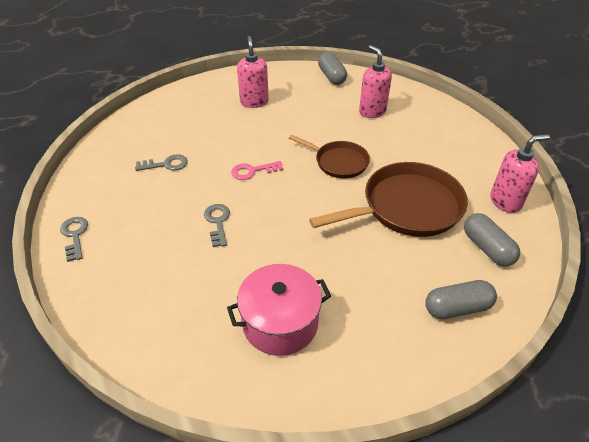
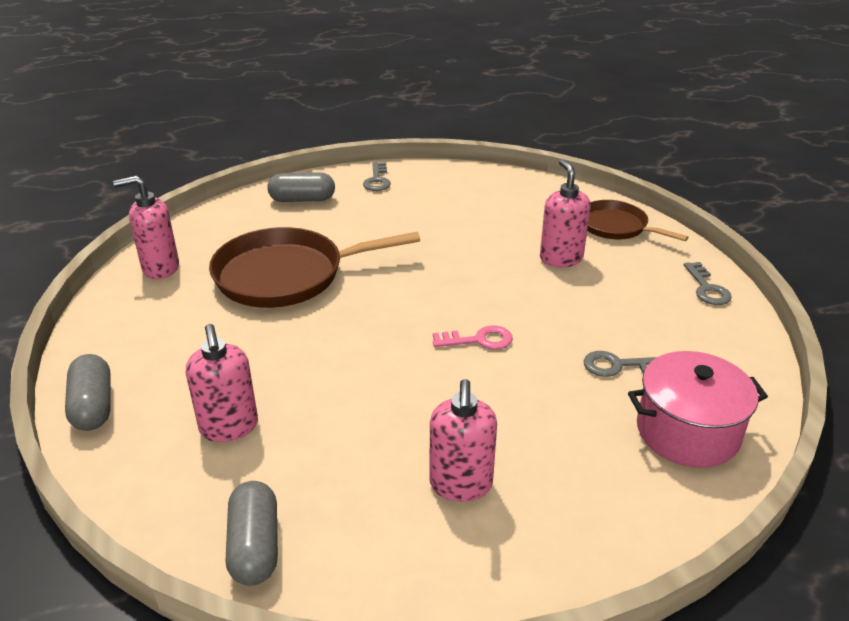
camera: 170 degrees left, 10 degrees down
grey key [204,204,230,247] -> grey key moved to [363,162,391,191]
pink pot [227,264,331,356] -> pink pot moved to [628,351,768,468]
brown pan [289,135,370,179] -> brown pan moved to [587,200,689,241]
grey capsule [464,213,520,266] -> grey capsule moved to [65,354,111,431]
none -> pink soap dispenser [540,159,591,267]

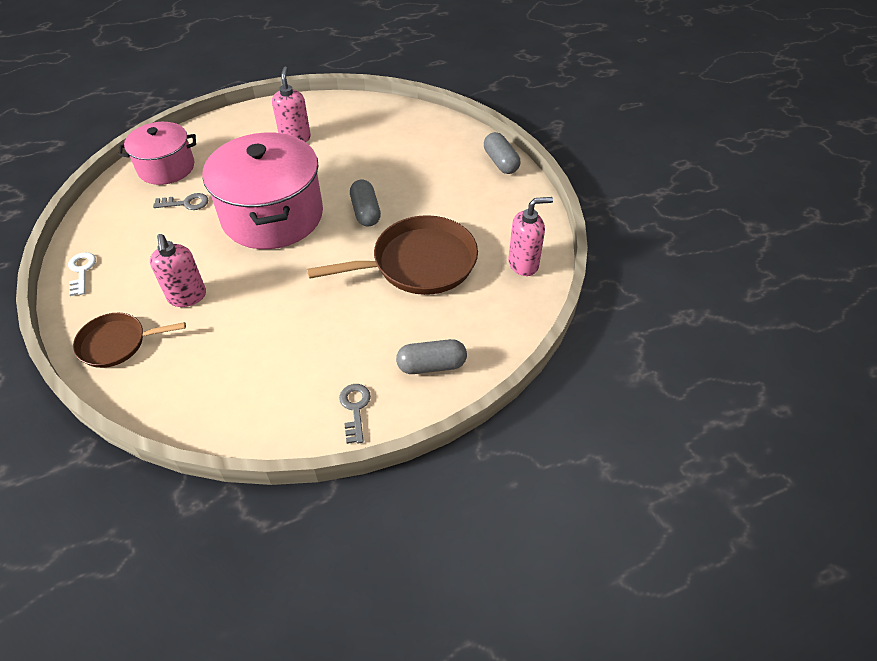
camera: 175 degrees right, 15 degrees up
pink soap dispenser [186,324,258,442] -> none
grey capsule [226,481,278,586] -> grey capsule moved to [350,180,381,226]
pink key [433,325,513,350] -> pink pot [202,132,323,249]
brown pan [587,200,689,241] -> brown pan turned 135 degrees clockwise [73,313,186,368]
grey key [684,262,732,305] -> white key [68,252,96,296]

